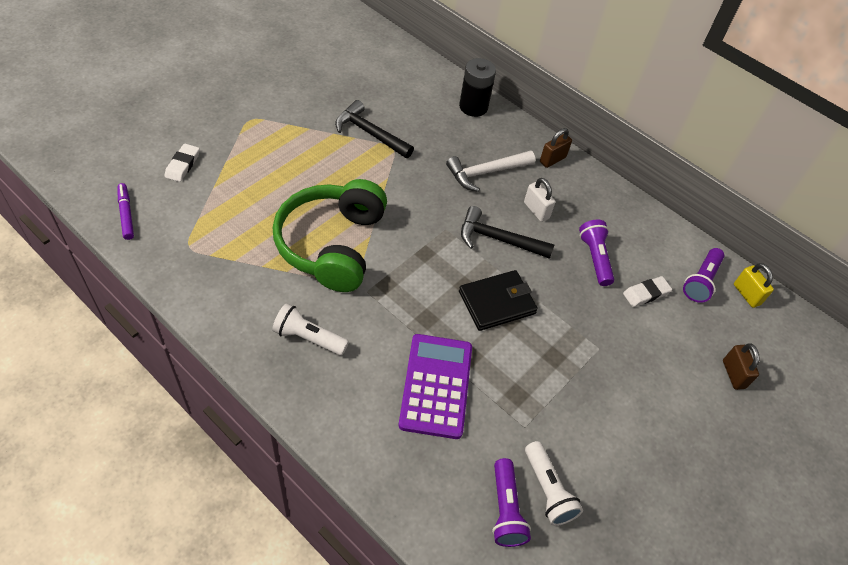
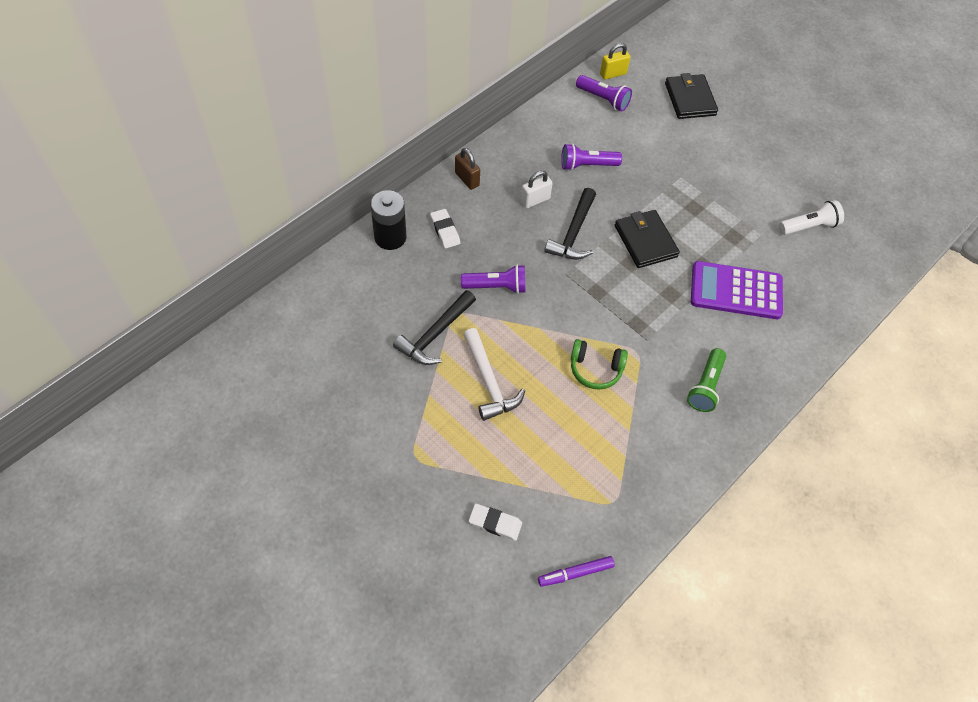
camera: 85 degrees left, 5 degrees up
white flashlight [272,303,349,355] -> green flashlight [687,348,726,412]
green headphones [273,179,387,292] -> green headphones [571,339,628,390], size x0.48
white hammer [446,151,535,192] -> white hammer moved to [463,328,526,421]
purple flashlight [492,458,531,547] -> purple flashlight moved to [461,265,525,294]
white eraser [623,276,672,307] -> white eraser moved to [430,209,460,249]
brown padlock [723,343,760,390] -> black wallet [665,73,718,119]

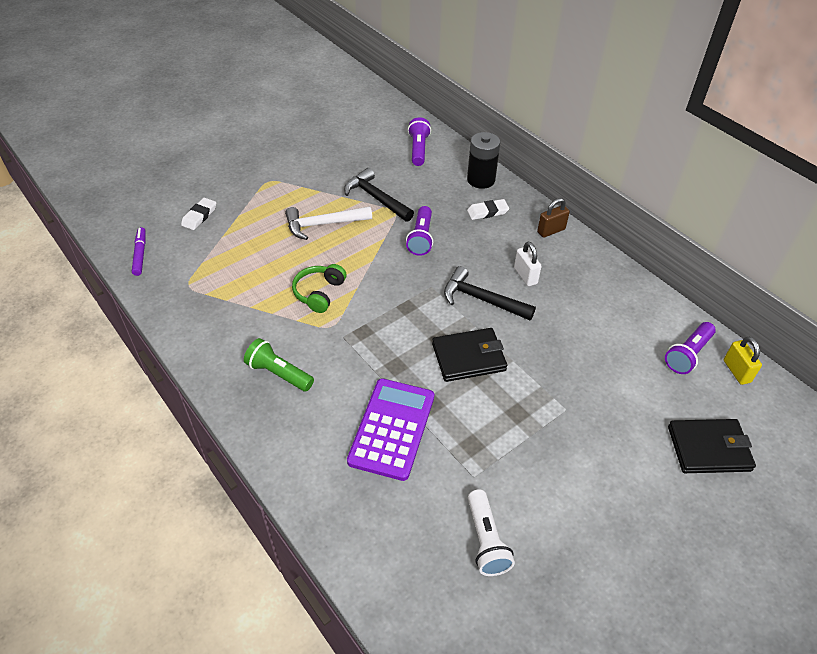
camera: 100 degrees right, 10 degrees down
purple flashlight [561,144,622,171] -> purple flashlight moved to [408,117,431,166]

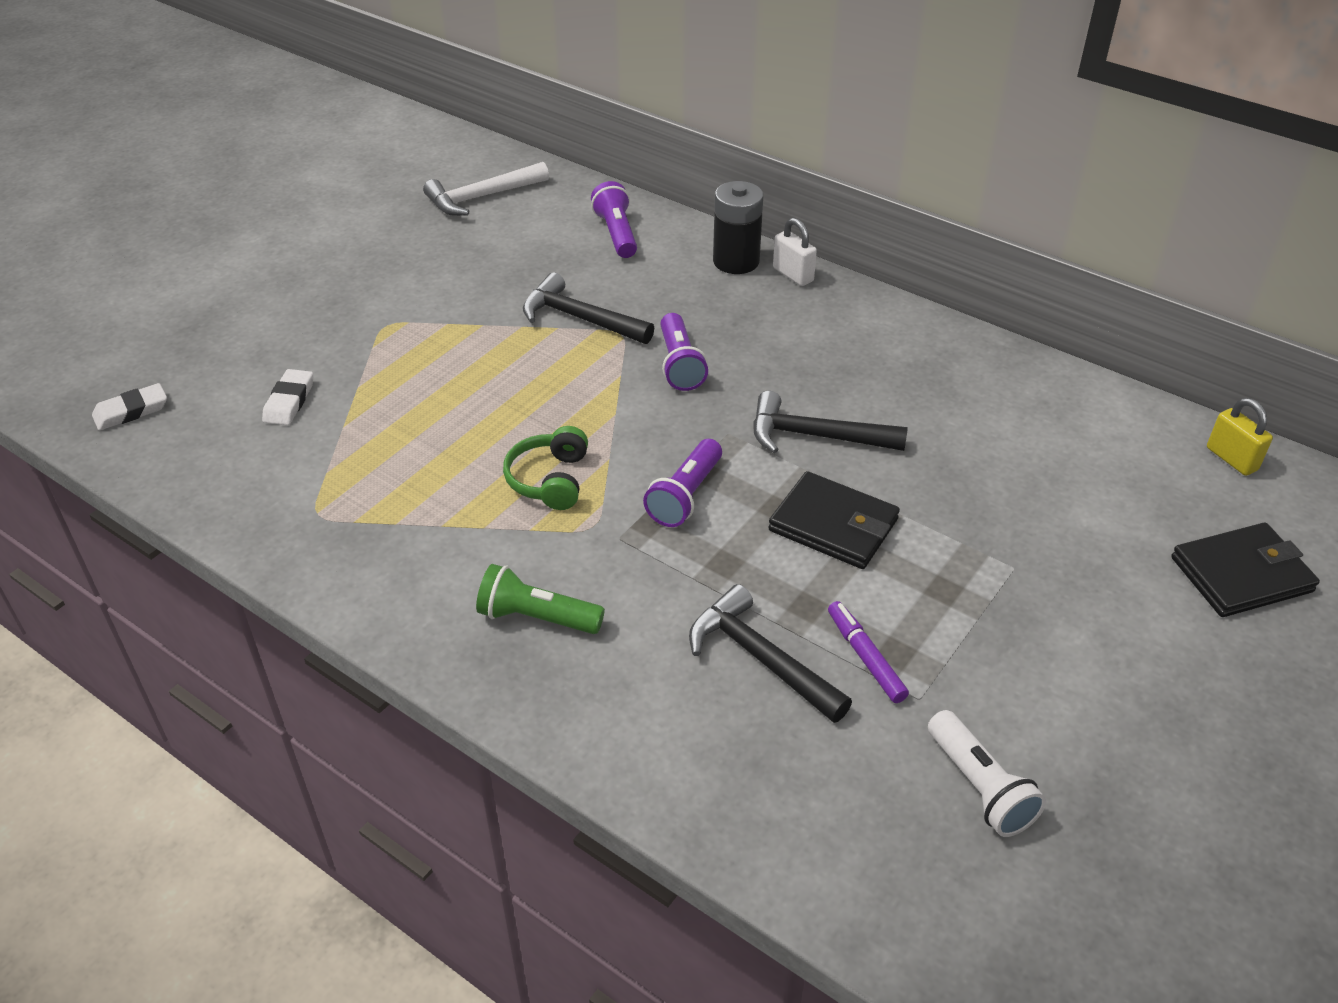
camera: 15 degrees left, 5 degrees down
purple marker [132,227,146,276] -> purple marker moved to [828,601,909,703]
white hammer [285,206,372,240] -> white hammer moved to [423,162,549,216]
purple calculator [347,379,434,481] -> black hammer [689,584,852,723]
black wallet [432,328,507,382] -> black wallet turned 60 degrees clockwise [768,471,900,569]
white eraser [467,199,509,220] -> white eraser moved to [92,383,167,430]
white padlock [514,241,542,286] -> white padlock moved to [773,218,817,286]
brown padlock [537,198,570,238] -> none
purple flashlight [665,322,716,374] -> purple flashlight moved to [643,439,722,527]

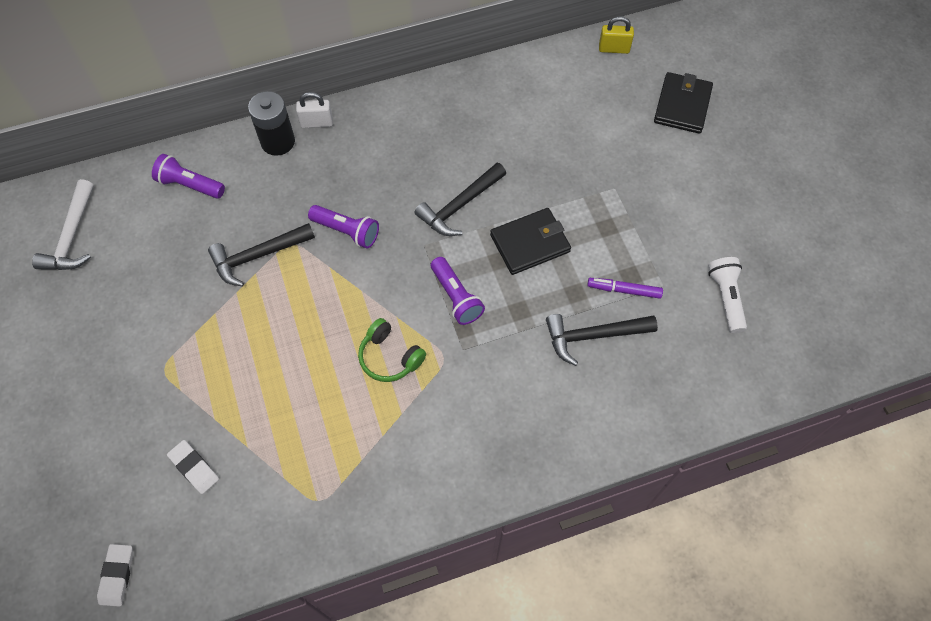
camera: 55 degrees left, 20 degrees up
green flashlight [476,564,605,634] -> none
white flashlight [928,710,1046,837] -> white flashlight turned 105 degrees counterclockwise [708,257,747,333]

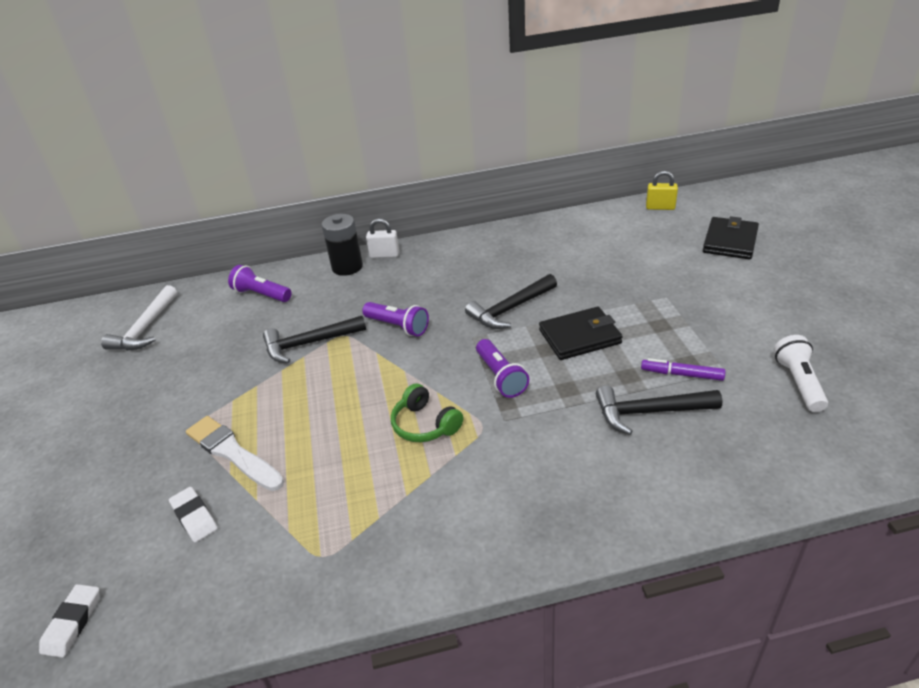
camera: 10 degrees right, 25 degrees down
none -> white brush [186,416,284,491]

